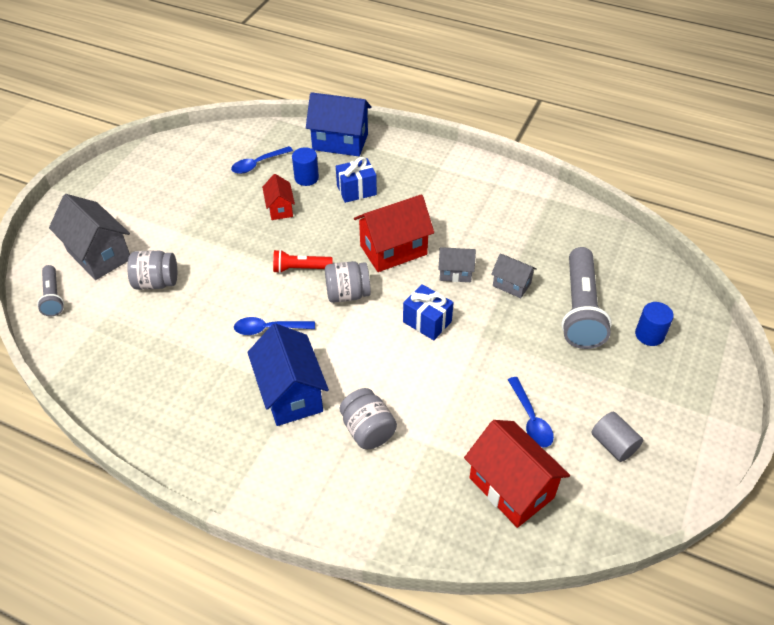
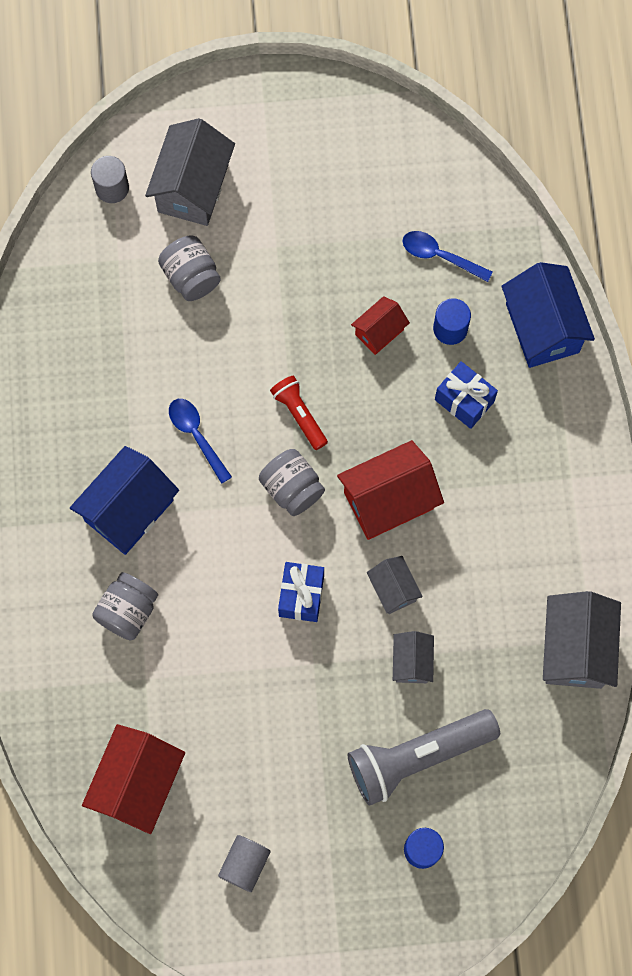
camera: 60 degrees right, 25 degrees up
grey flashlight [37,265,64,316] -> grey cylinder [91,156,129,203]
red house [354,194,434,272] -> red house turned 60 degrees counterclockwise [337,440,444,540]
blue spoon [508,377,554,447] -> none
none -> grey house [543,591,621,689]

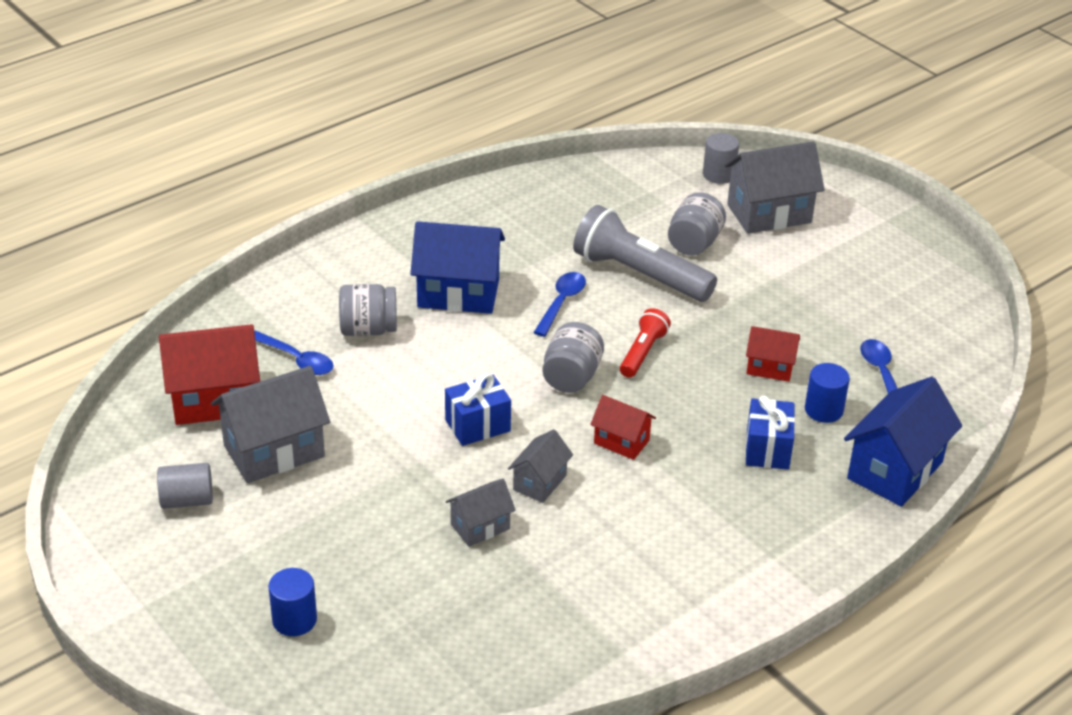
camera: 55 degrees right, 35 degrees down
red house [337,440,444,540] -> red house [590,395,656,460], size x0.55
grey flashlight [348,709,500,806] -> grey flashlight moved to [573,205,717,302]
grey house [543,591,621,689] -> grey house moved to [211,366,330,483]
none -> blue spoon [254,330,334,375]

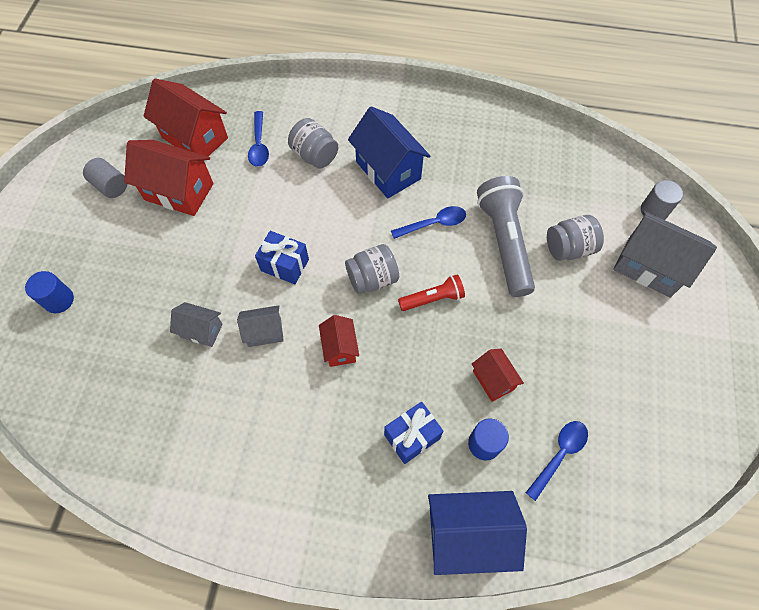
camera: 50 degrees right, 25 degrees up
grey house [211,366,330,483] -> red house [124,140,214,216]

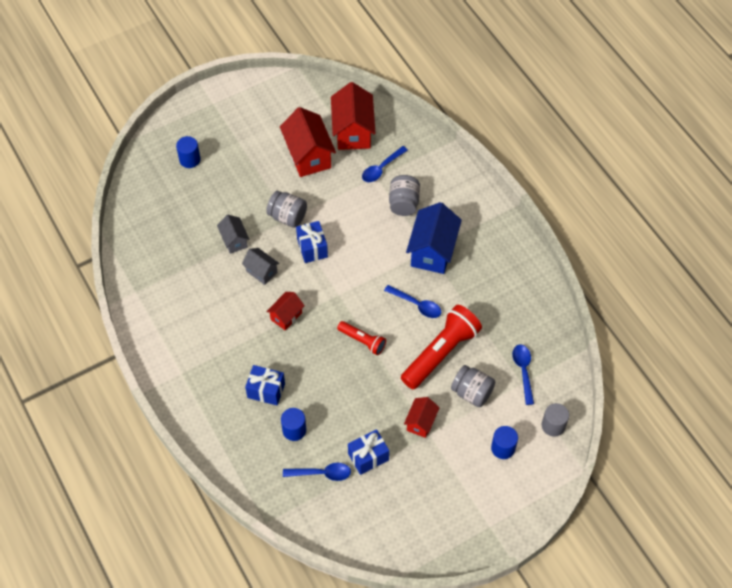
camera: 50 degrees right, 5 degrees down
grey cylinder [83,158,127,198] -> none
grey jar [345,244,399,294] -> grey jar moved to [266,191,307,228]
blue house [428,491,527,575] -> none
red house [472,349,524,402] -> red house moved to [404,397,440,438]
grey flashlight [477,176,535,297] -> red flashlight [401,305,482,389]
grey house [613,211,717,298] -> blue cylinder [491,426,518,459]
none -> blue gift [348,429,389,475]
none -> blue spoon [512,344,534,405]

